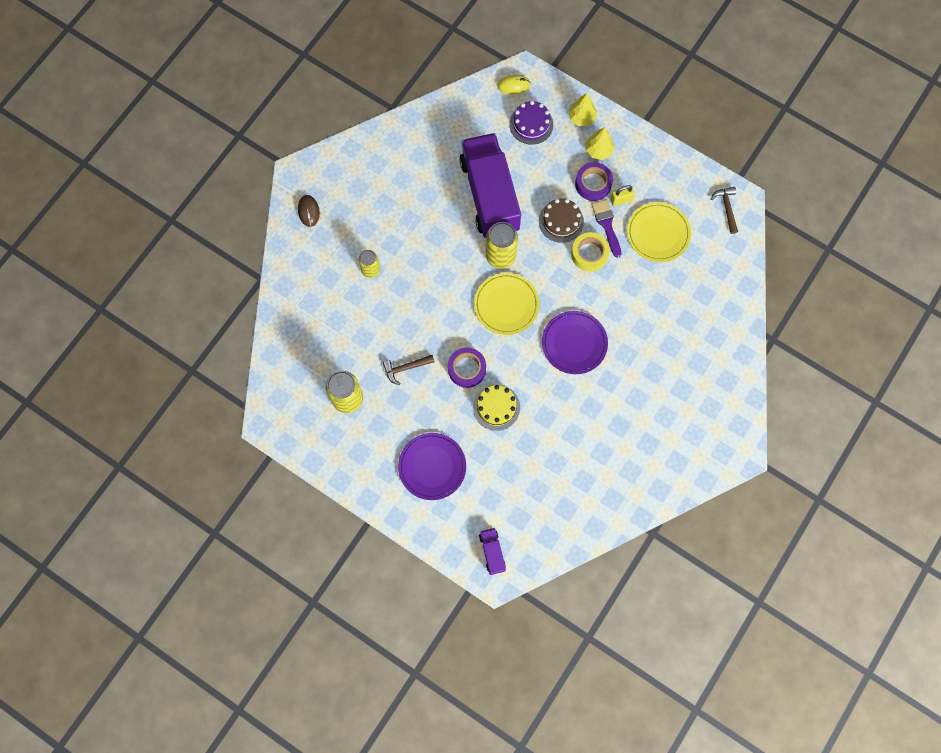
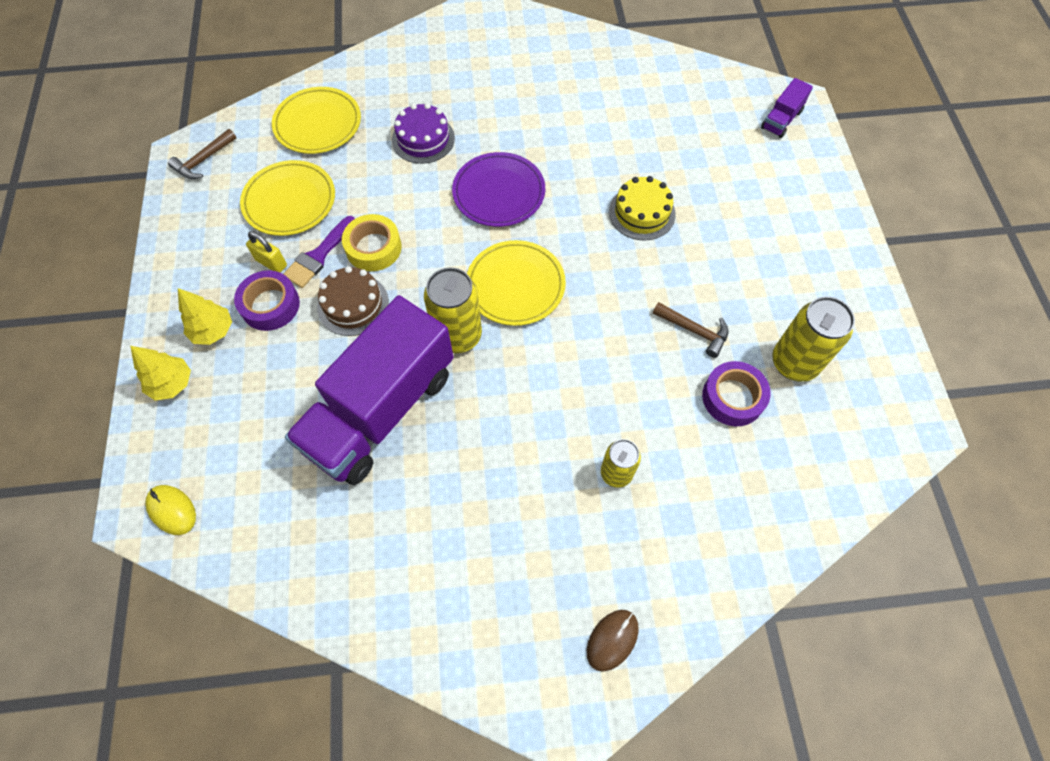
camera: 130 degrees left, 10 degrees down
purple plate [398,433,466,500] -> none
purple tape [448,348,486,388] -> purple tape moved to [702,361,771,426]
purple cake [509,101,553,145] -> purple cake moved to [392,103,455,164]
none -> yellow plate [272,87,361,154]

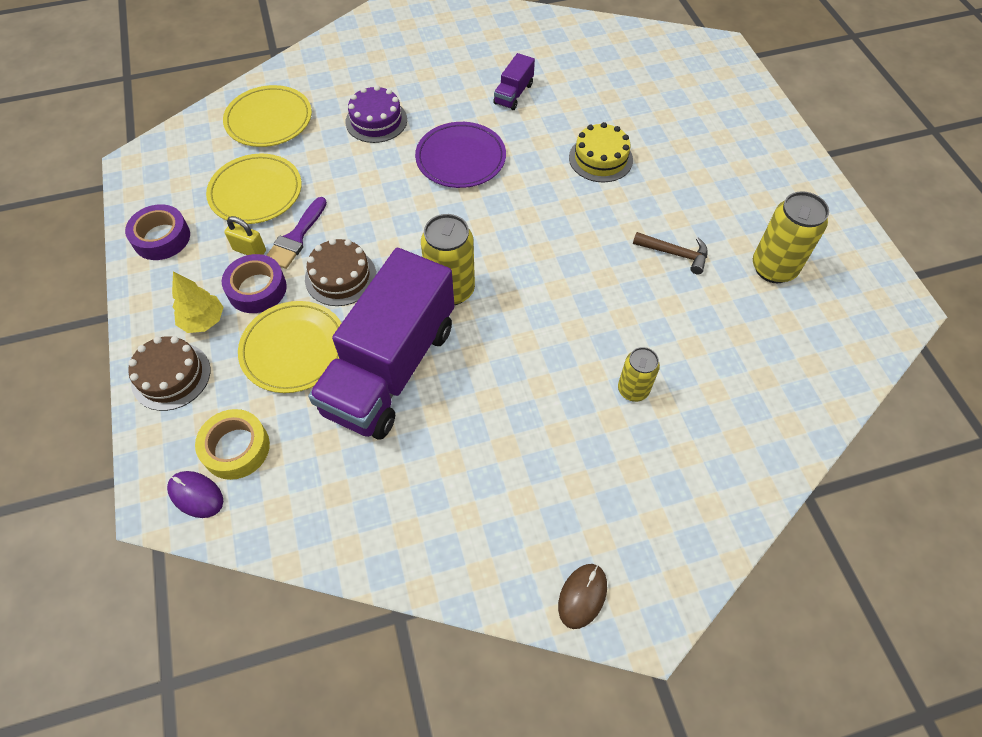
camera: 10 degrees left, 5 degrees down
yellow tree [130,346,191,400] -> brown cake [128,336,210,411]
yellow mouse [145,485,196,535] -> purple mouse [167,471,223,518]
brown hammer [168,129,237,179] -> none
yellow tape [342,214,402,271] -> yellow tape moved to [195,409,270,480]
yellow plate [467,240,566,326] -> yellow plate moved to [238,301,341,393]
brown mouse [587,610,639,672] -> brown mouse moved to [558,564,607,629]
purple tape [702,361,771,426] -> purple tape moved to [125,204,190,260]
purple truck [761,78,813,138] -> purple truck moved to [493,53,535,110]

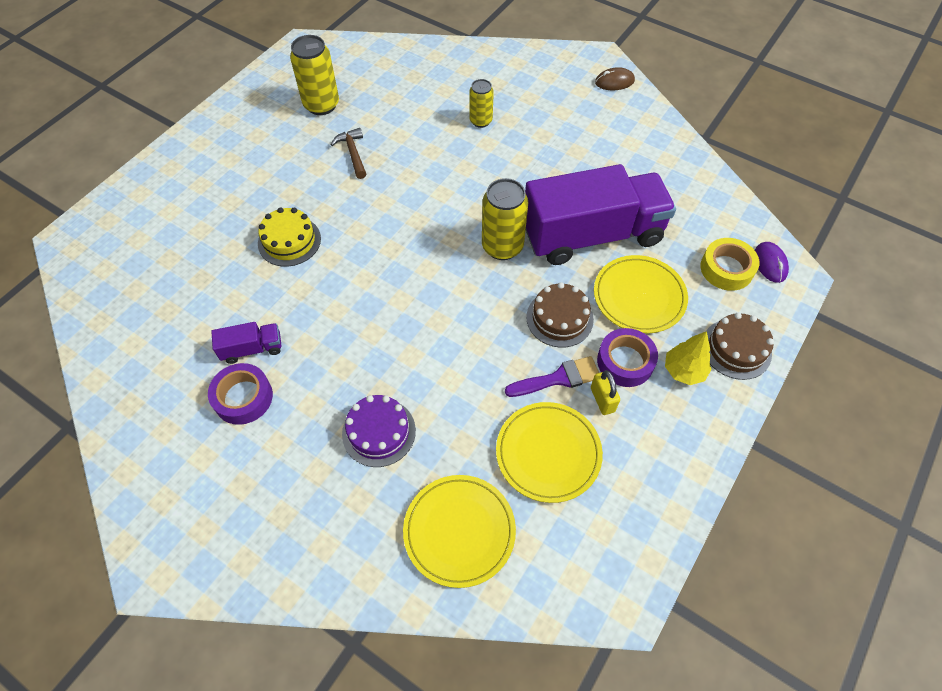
camera: 130 degrees left, 0 degrees up
purple tape [125,204,190,260] -> purple tape moved to [208,363,273,425]
purple plate [415,122,506,188] -> none

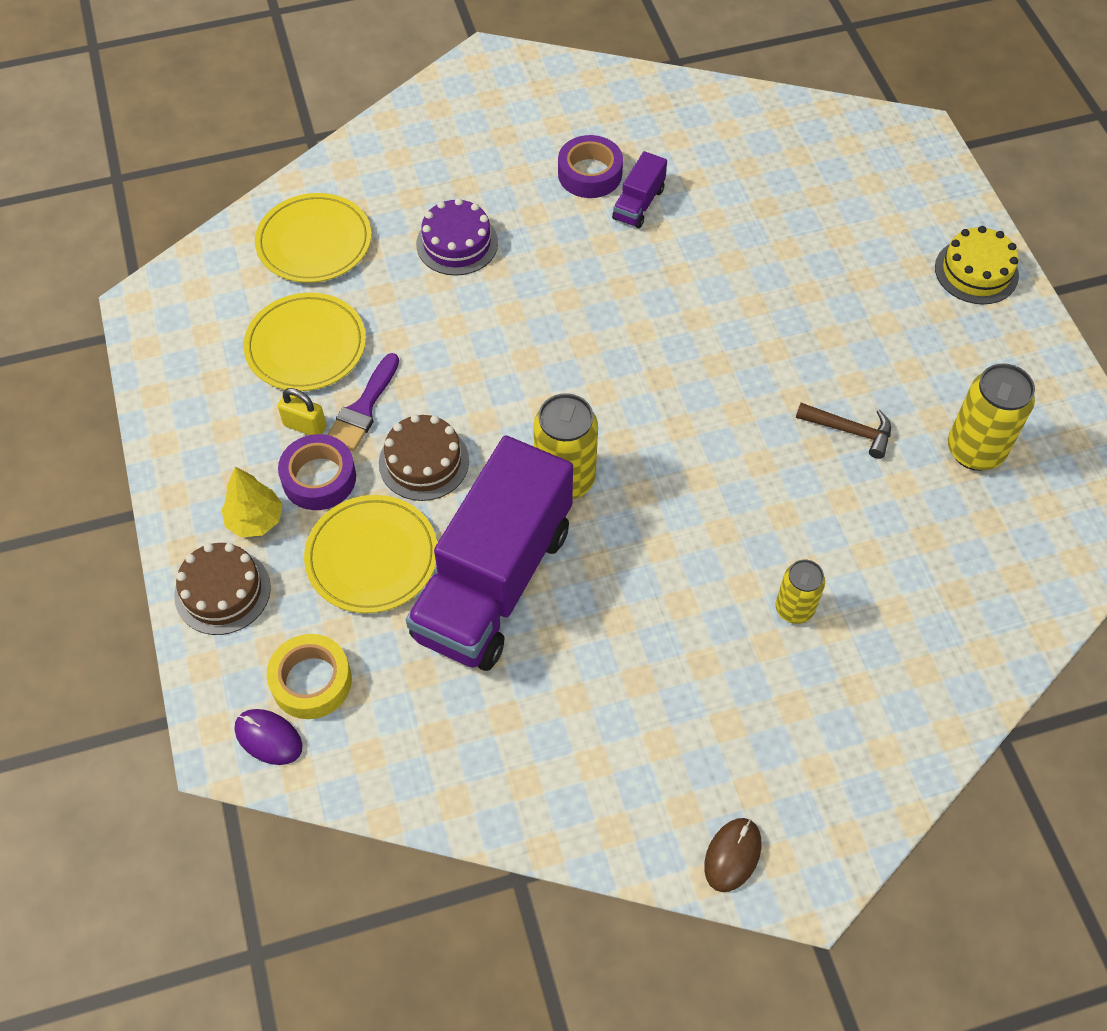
camera: 130 degrees right, 0 degrees up
yellow cake [258,207,321,267] -> yellow cake moved to [935,226,1019,304]

